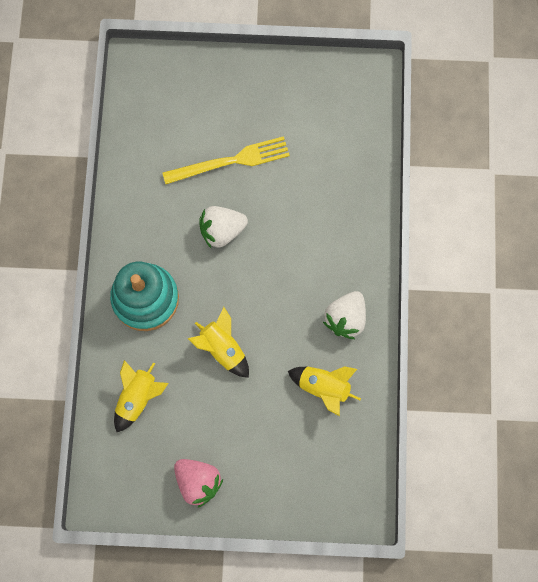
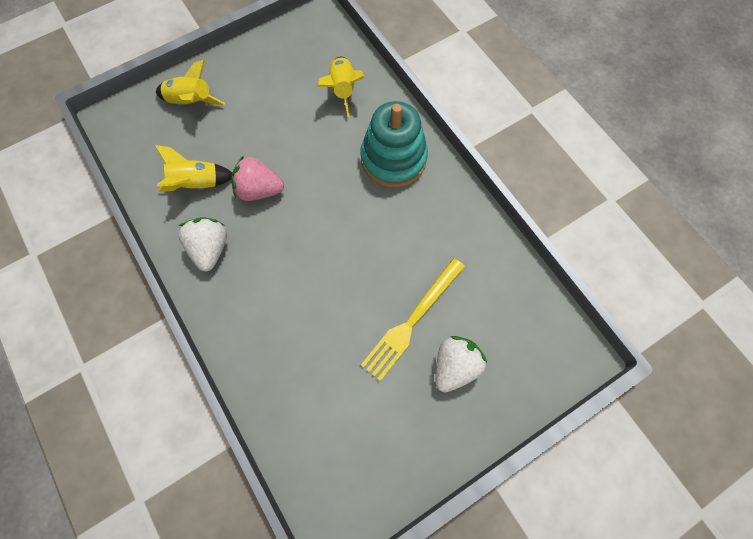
camera: 145 degrees right, 5 degrees down
pink strawberry [174,459,223,508] -> pink strawberry moved to [231,155,284,201]
yellow rocket [188,307,249,378] -> yellow rocket moved to [156,60,225,105]
white strawberry [199,206,248,249] -> white strawberry moved to [435,336,487,392]

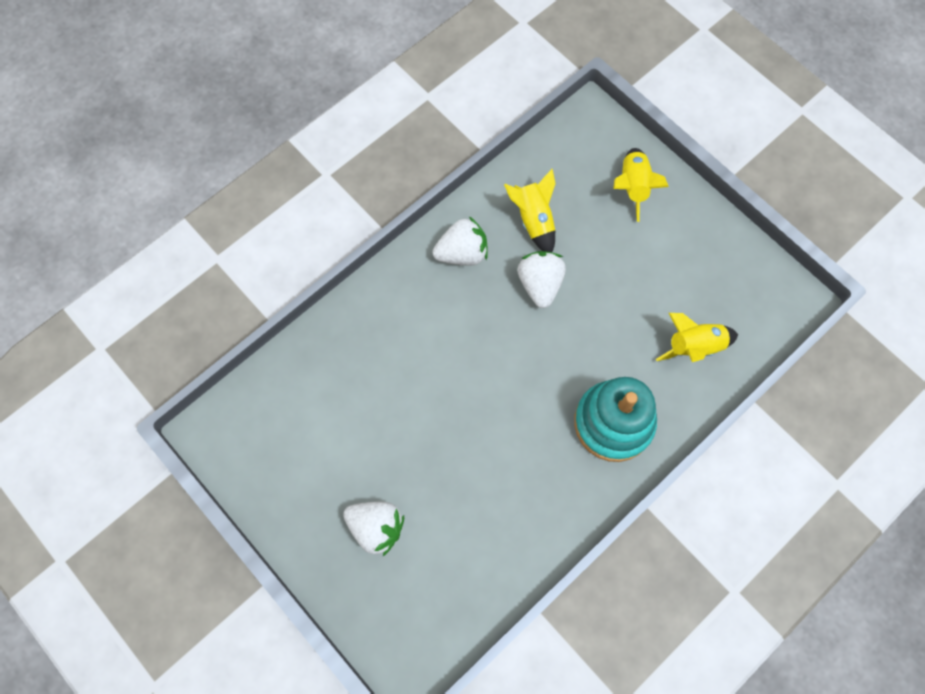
camera: 80 degrees right, 0 degrees up
pink strawberry [231,155,284,201] -> white strawberry [517,251,566,308]
yellow fork [361,258,465,381] -> none

